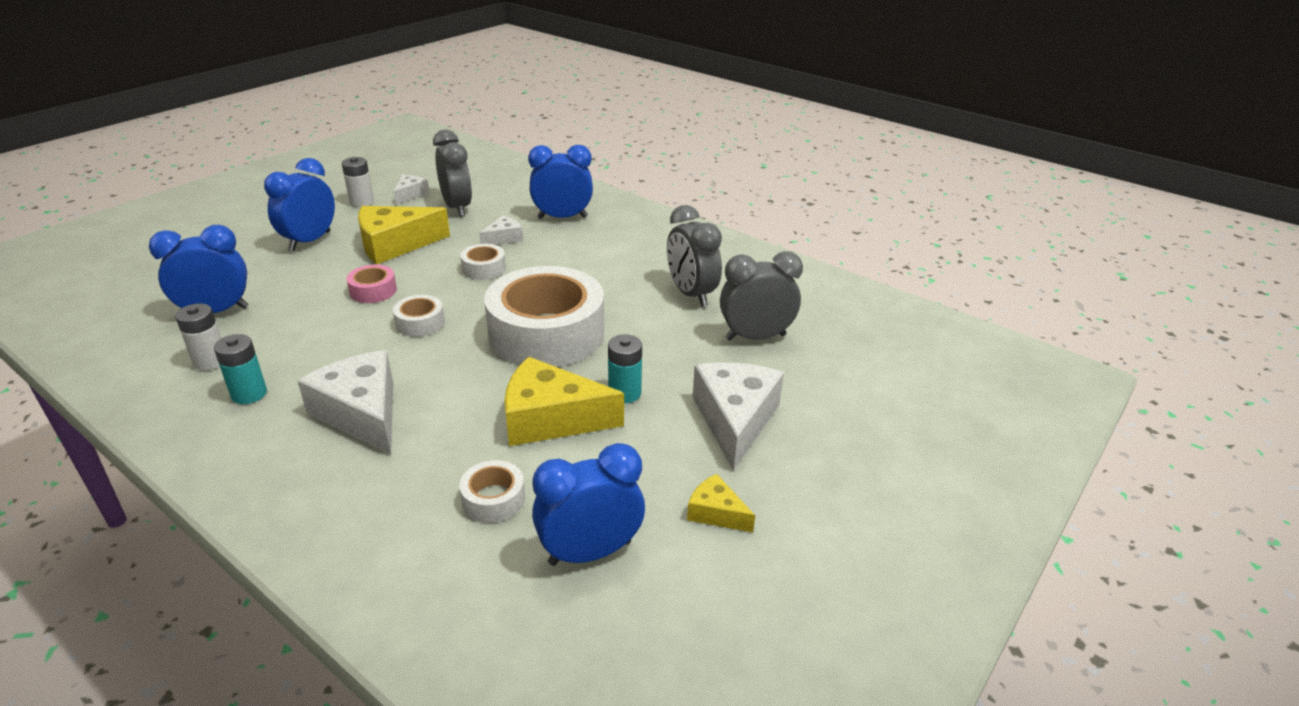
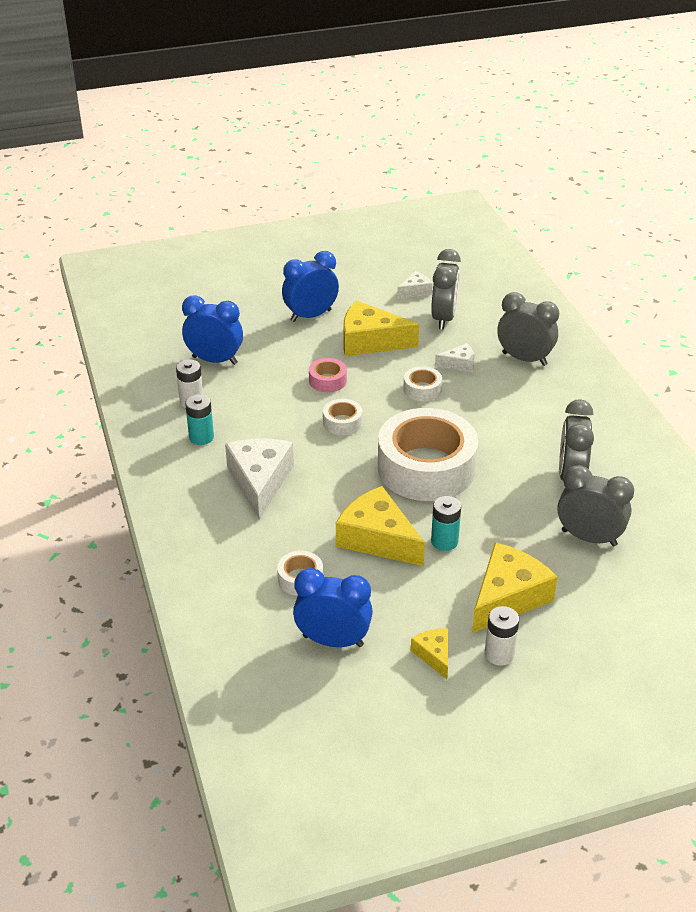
camera: 35 degrees right, 5 degrees up
white battery [342,157,374,207] -> white battery moved to [485,606,519,666]
blue clock [528,145,593,219] -> grey clock [497,292,559,366]
white cheese [693,362,784,471] -> yellow cheese [472,542,558,633]

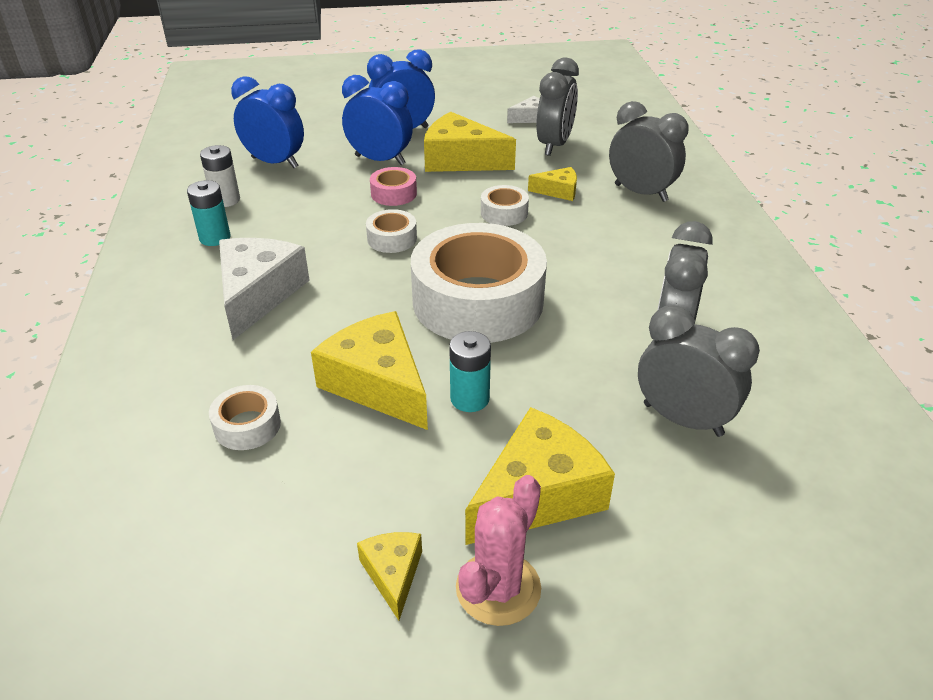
camera: 10 degrees right, 0 degrees up
blue clock [293,568,373,647] -> blue clock moved to [342,75,413,165]
white cheese [435,343,475,372] -> yellow cheese [528,167,577,201]
white battery [485,606,519,666] -> pink cactus [456,475,541,626]

